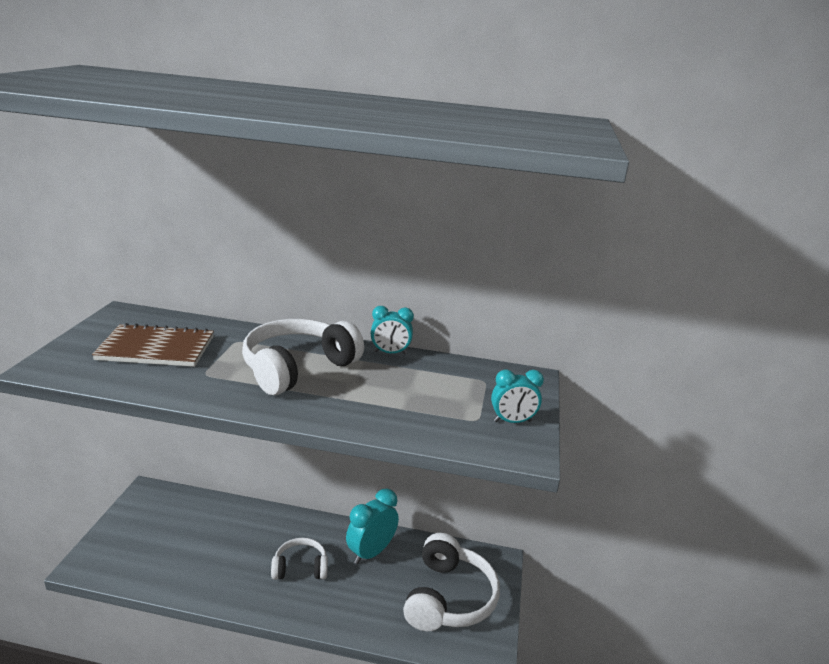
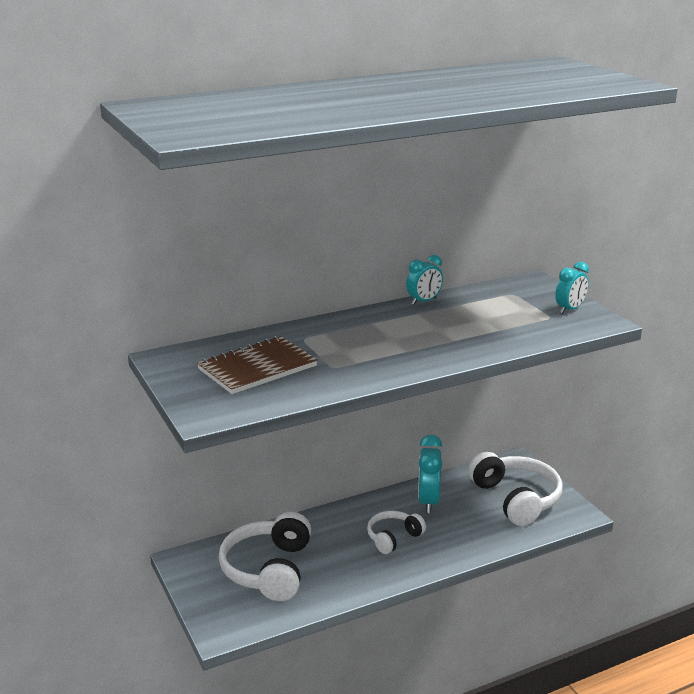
camera: 35 degrees left, 0 degrees up
white headphones [242,319,364,395] -> white headphones moved to [219,512,311,601]

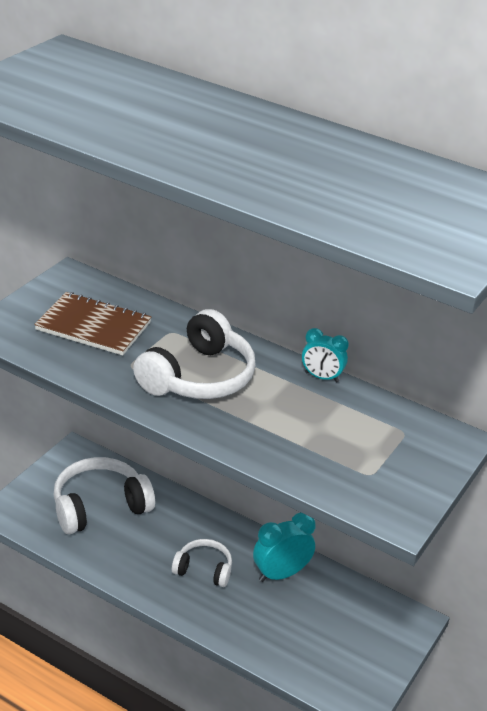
camera: 55 degrees right, 10 degrees up
white headphones [468,452,563,526] -> white headphones moved to [133,309,256,399]
turquoise clock [555,262,589,314] -> none

